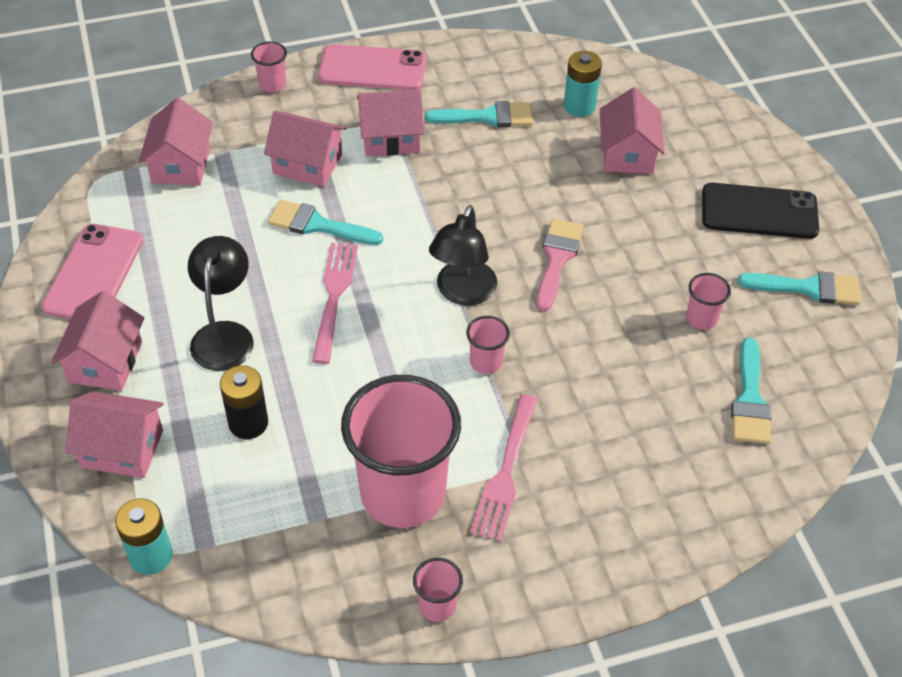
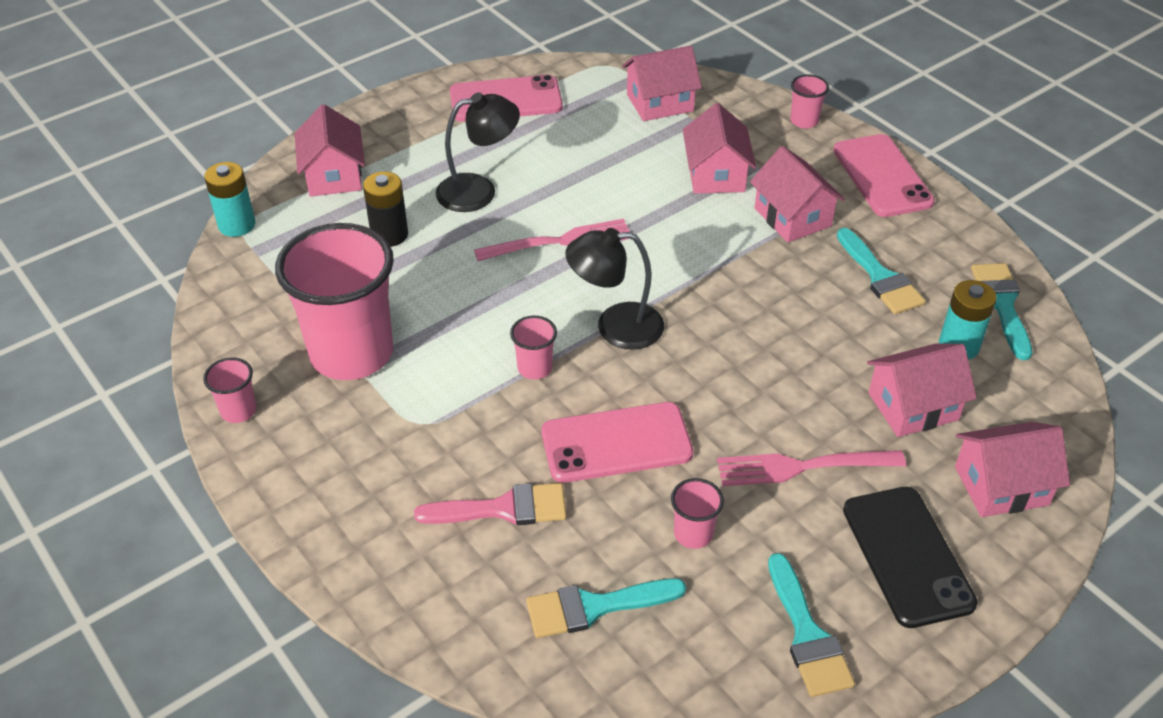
camera: 70 degrees right, 5 degrees down
pink house [51,291,144,391] -> pink house moved to [955,422,1070,517]
turquoise brush [268,200,383,245] -> turquoise brush moved to [971,263,1032,360]
pink fork [470,394,538,542] -> pink fork moved to [717,450,906,486]
pink brush [537,219,584,311] -> pink brush moved to [414,483,567,525]
none -> pink phone [541,402,693,483]

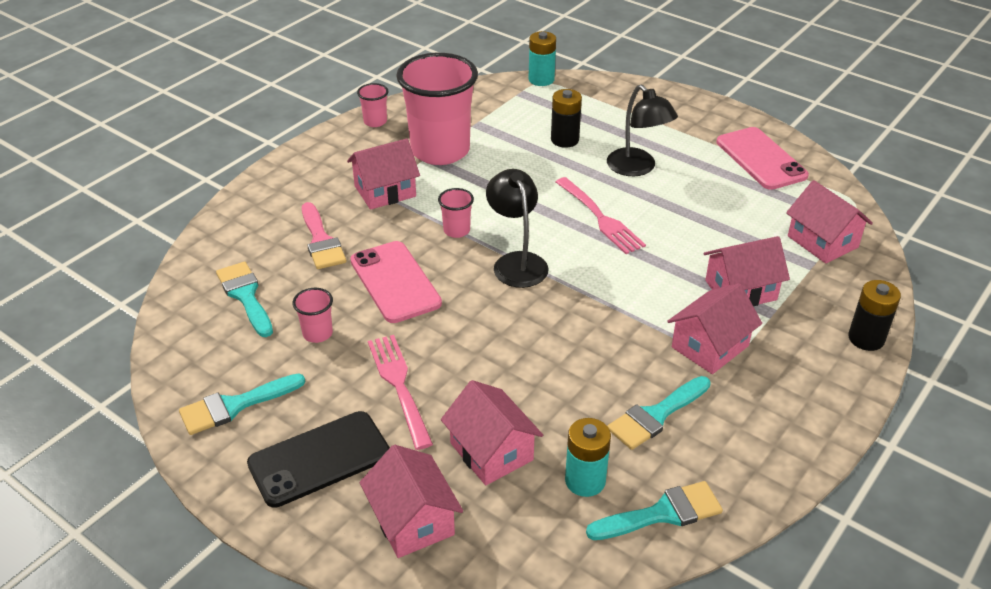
camera: 75 degrees right, 5 degrees down
pink house [295,104,365,197] -> pink house moved to [347,139,420,210]
pink cup [790,75,829,129] -> black battery [848,280,901,351]
pink phone [833,134,935,217] -> none

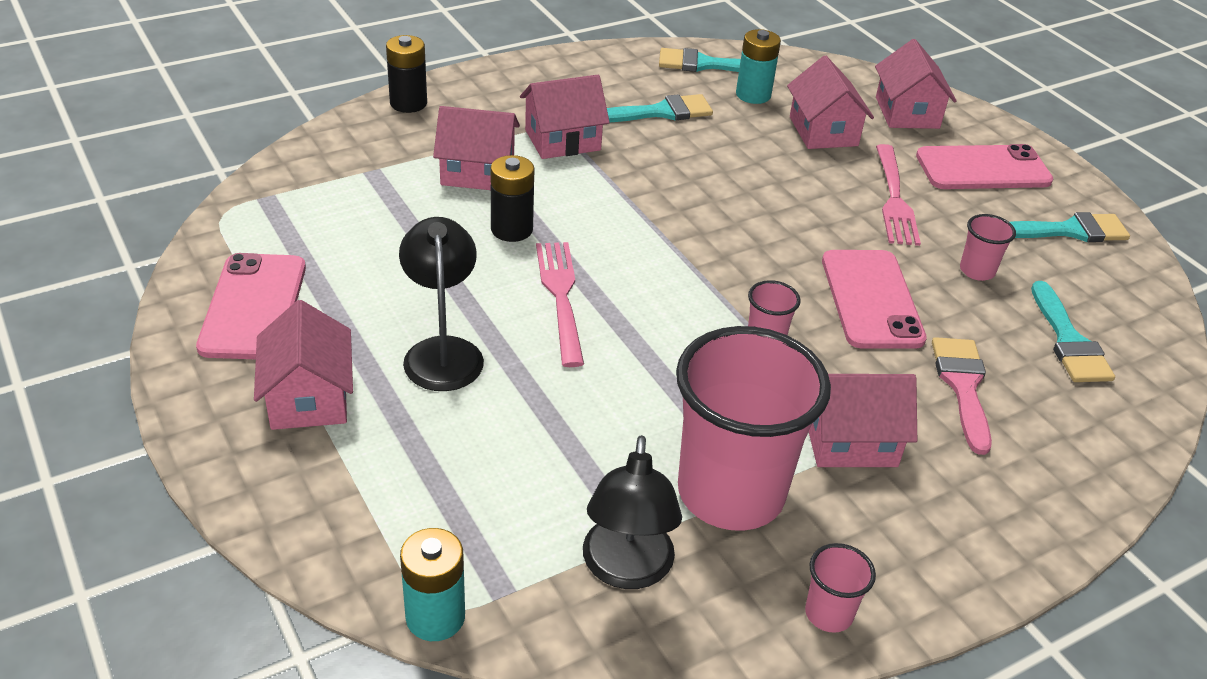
camera: 160 degrees left, 0 degrees up
black phone [247,411,390,508] -> pink phone [916,144,1053,189]
black lamp [486,169,549,288] -> black lamp moved to [583,435,682,589]
black battery [551,89,582,148] -> black battery moved to [491,155,535,242]
pink house [786,180,873,264] -> pink house moved to [254,300,353,430]

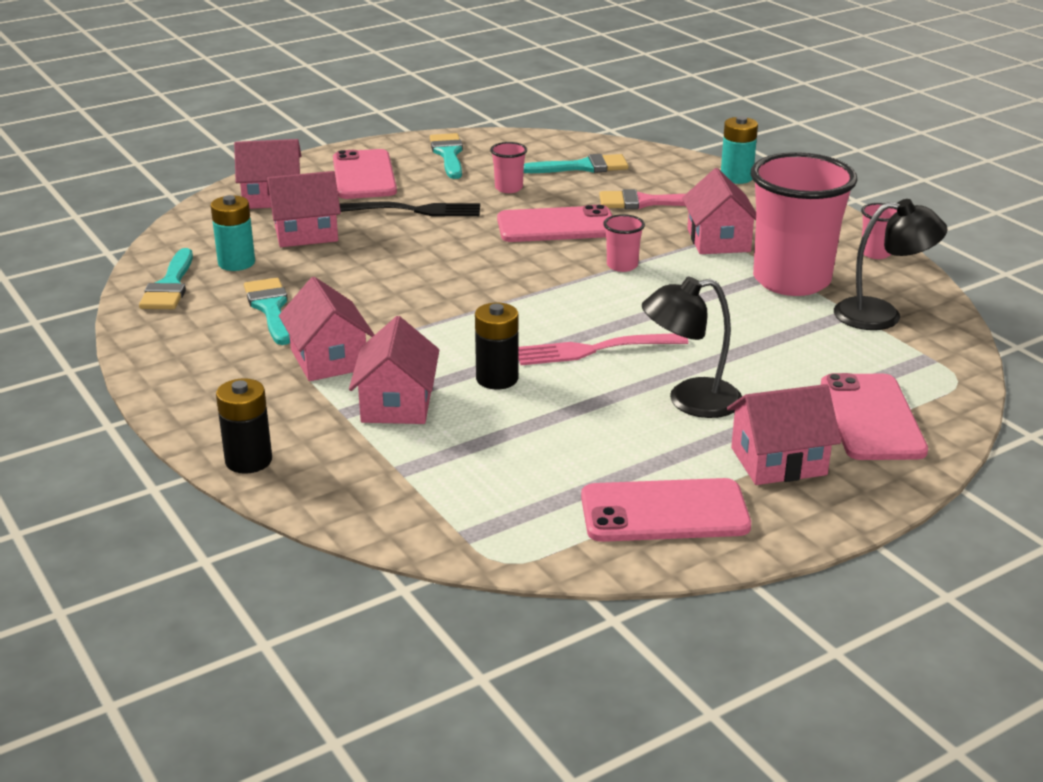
camera: 90 degrees left, 10 degrees down
turquoise battery [400,528,465,641] -> turquoise battery moved to [721,116,758,184]
pink fork [876,144,921,246] -> black fork [340,202,480,216]
none -> pink phone [821,373,928,460]

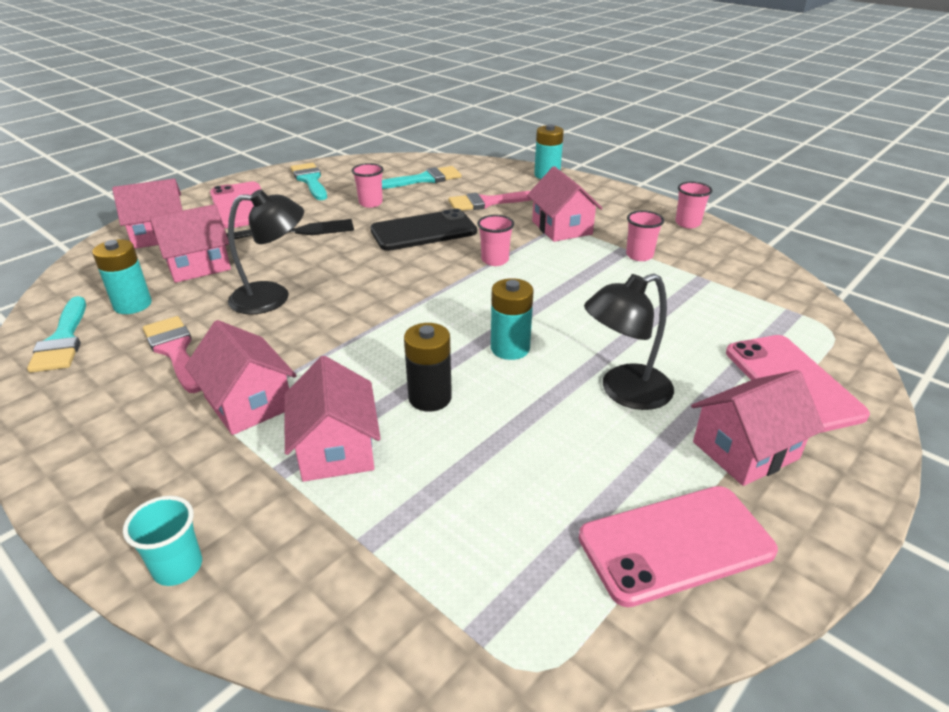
camera: 15 degrees left, 5 degrees up
black battery [216,378,272,474] -> turquoise cup [123,496,202,586]
turquoise brush [244,278,290,345] -> pink brush [143,316,201,393]
pink phone [497,205,612,242] -> black phone [370,208,477,251]
pink fork [518,333,688,365] -> turquoise battery [491,278,534,360]
pink cup [751,152,858,296] -> pink cup [626,210,664,261], size x0.41
black lamp [834,199,948,330] -> black lamp moved to [228,189,304,315]

